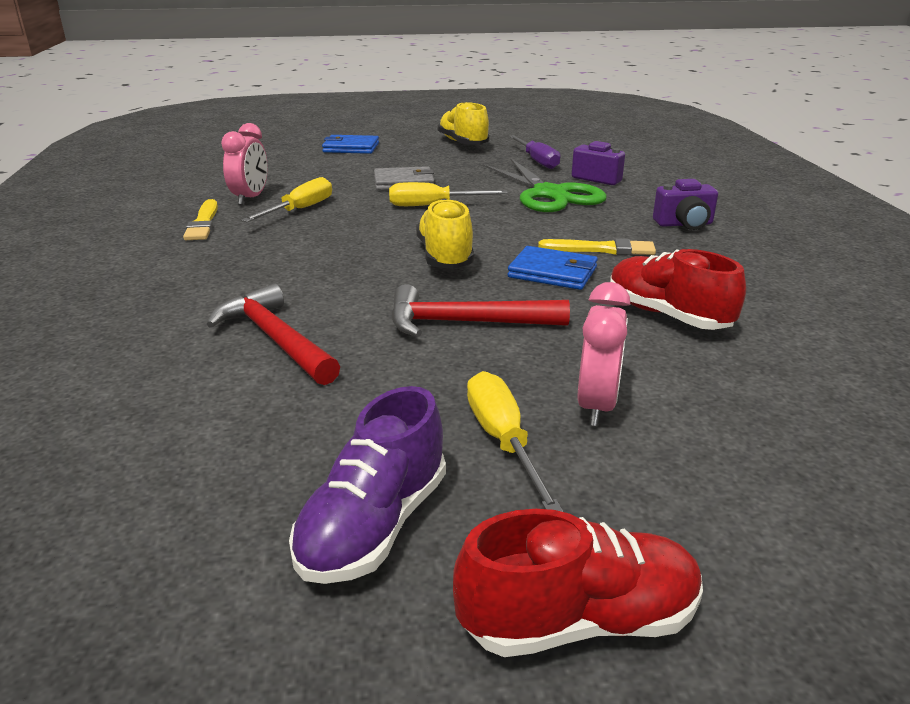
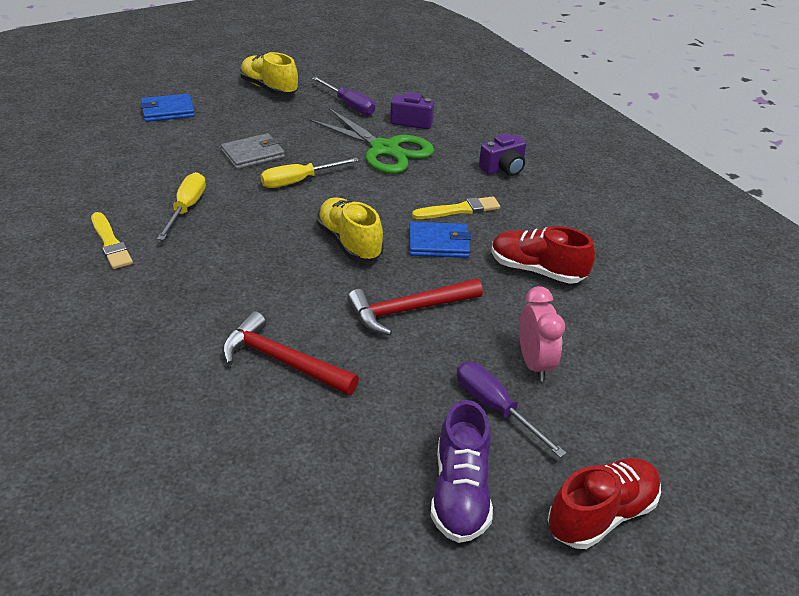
camera: 25 degrees left, 10 degrees up
pink clock [221,123,268,205] -> none
yellow screwdriver [467,371,563,512] -> purple screwdriver [457,362,566,458]

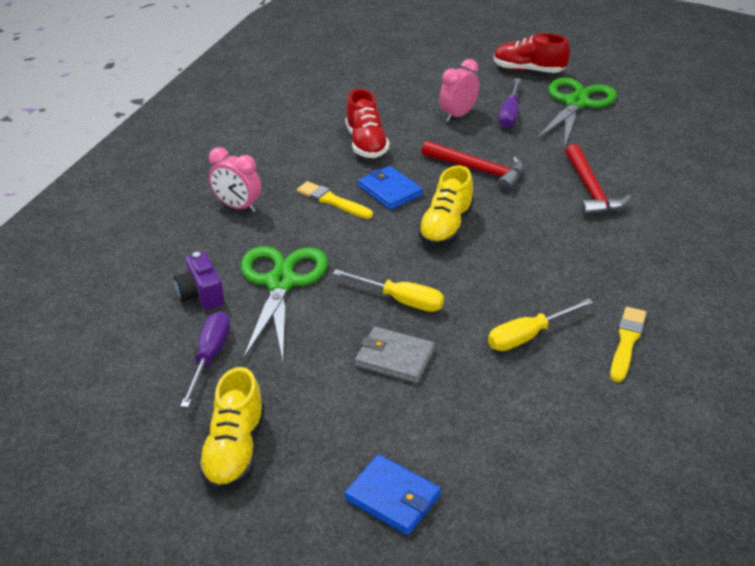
camera: 125 degrees left, 0 degrees up
purple shoe [431,400,493,543] -> green scissors [536,77,617,148]
purple camera [479,133,526,176] -> pink clock [209,147,261,212]

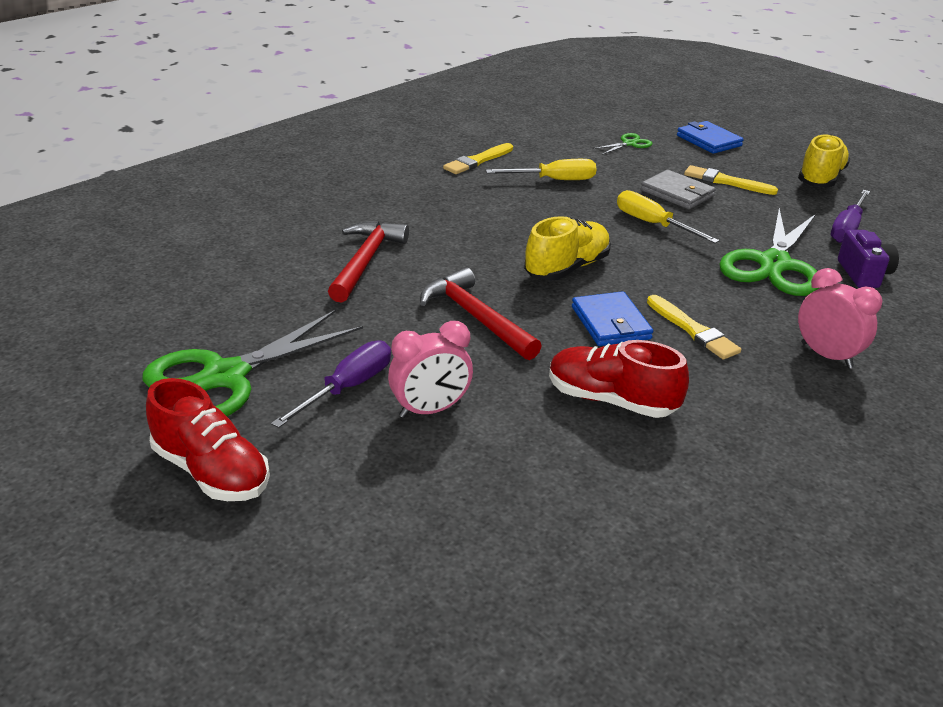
camera: 160 degrees left, 5 degrees down
red shoe [345,89,390,158] -> red shoe turned 75 degrees counterclockwise [549,340,689,418]
none -> green scissors [592,133,653,155]
none -> yellow brush [684,165,778,195]

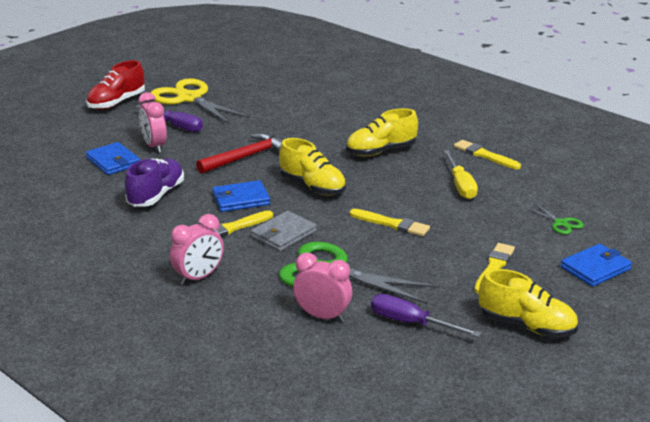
camera: 90 degrees right, 5 degrees down
green scissors [143,310,363,416] -> yellow scissors [150,78,250,124]
red hammer [328,221,409,303] -> none
red shoe [549,340,689,418] -> purple shoe [125,158,184,207]
yellow screwdriver [617,190,720,243] -> yellow brush [350,209,430,236]
grey wallet [641,170,716,209] -> grey wallet moved to [251,211,317,251]
purple camera [838,230,899,288] -> pink clock [293,253,352,322]
none -> blue wallet [86,142,140,175]
none -> yellow shoe [346,108,418,156]

